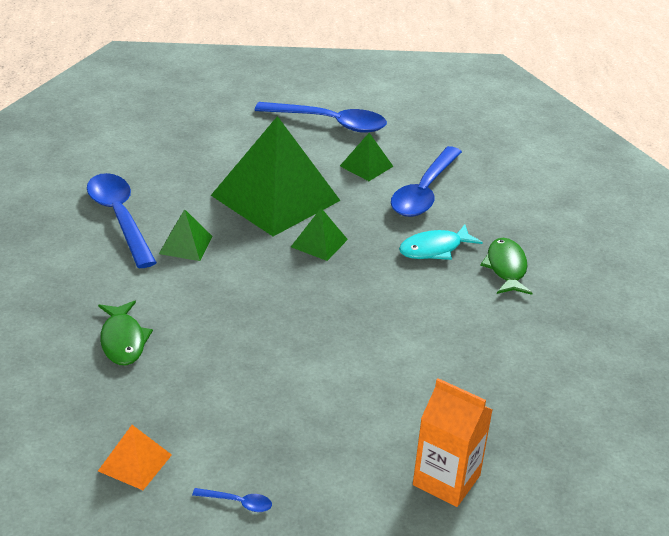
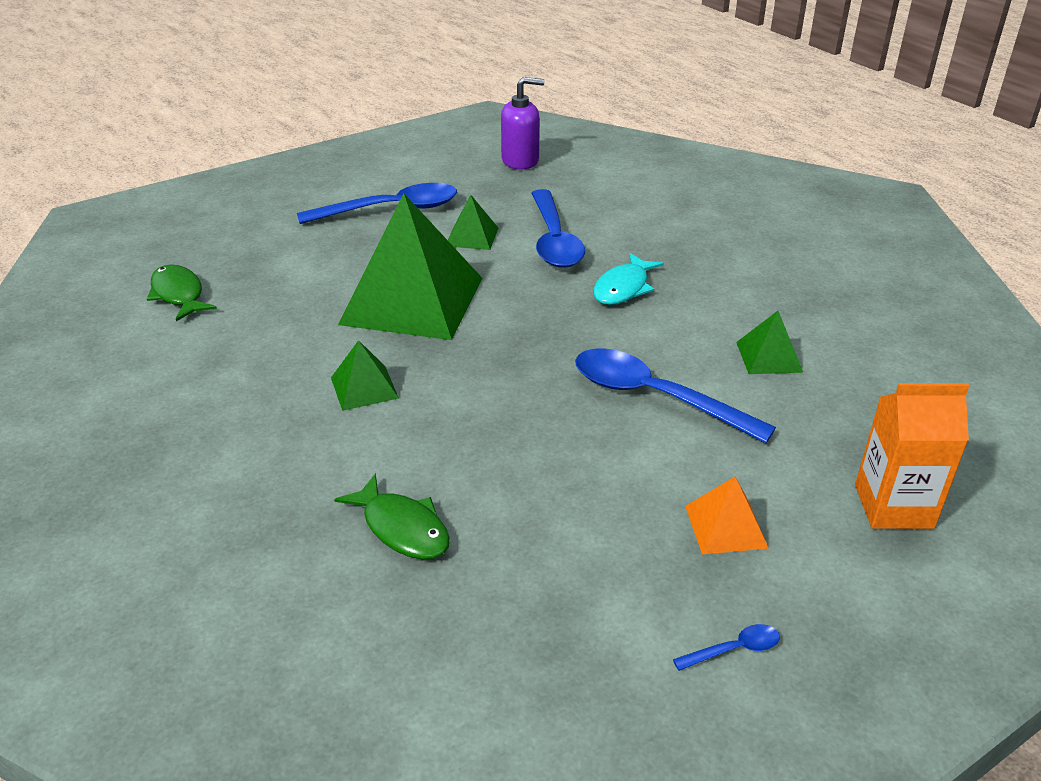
camera: 30 degrees left, 0 degrees up
blue spoon [87,173,157,268] -> blue spoon moved to [575,348,776,443]
orange pyramid [98,425,172,490] -> orange pyramid moved to [685,477,769,554]
green pyramid [291,208,348,261] -> green pyramid moved to [736,311,803,374]
green fish [480,238,532,295] -> green fish moved to [147,264,217,321]
none -> purple soap dispenser [501,77,545,169]

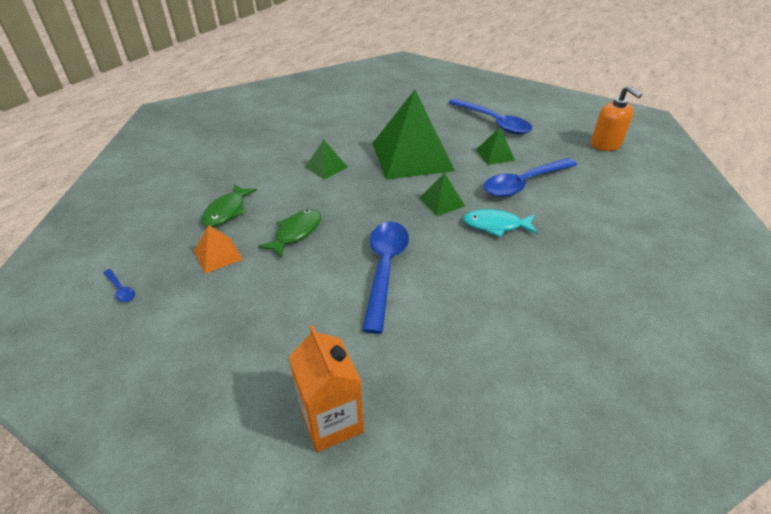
camera: 65 degrees right, 5 degrees up
green fish [147,264,217,321] -> green fish moved to [258,209,321,258]
purple soap dispenser [501,77,545,169] -> orange soap dispenser [591,86,642,151]
blue spoon [673,624,780,671] -> blue spoon moved to [103,269,135,302]
orange pyramid [685,477,769,554] -> orange pyramid moved to [194,225,243,274]
green pyramid [736,311,803,374] -> green pyramid moved to [419,173,465,216]

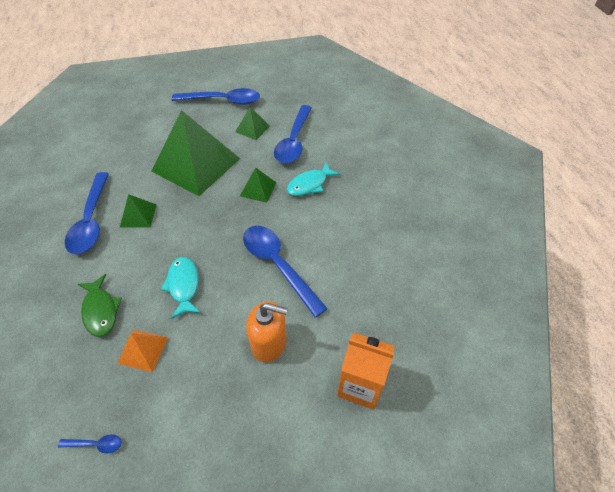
camera: 45 degrees left, 10 degrees up
green fish [258,209,321,258] -> turquoise fish [160,257,200,319]
orange soap dispenser [591,86,642,151] -> orange soap dispenser moved to [246,301,288,362]
none -> blue spoon [65,172,109,254]

